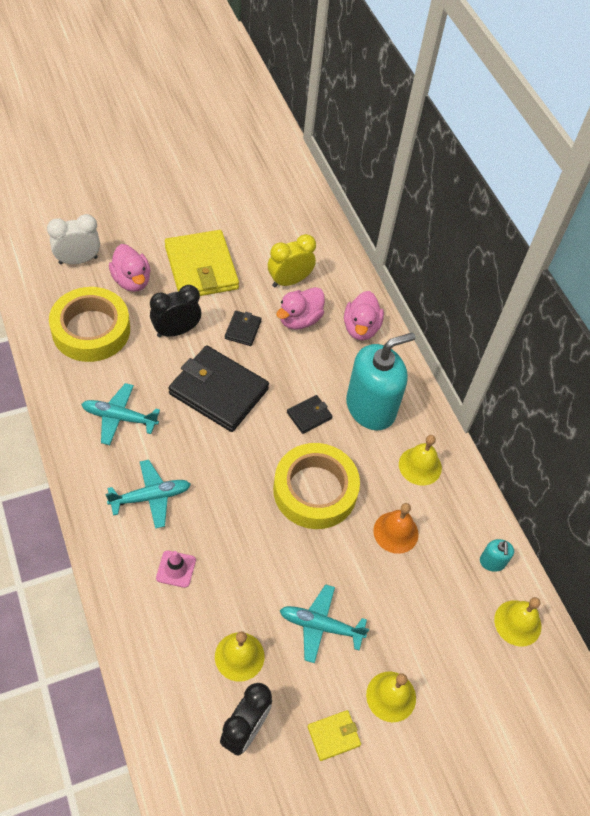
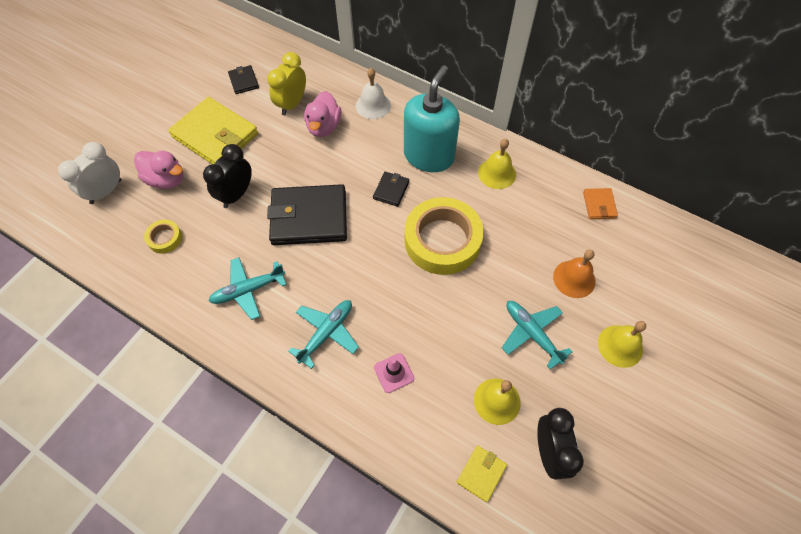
camera: 30 degrees left, 5 degrees up
yellow tape [49,287,130,362] -> yellow tape [144,220,182,254], size x0.44
black wallet [225,311,262,346] -> black wallet moved to [228,65,259,94]
turquoise plane [280,584,369,663] -> turquoise plane turned 75 degrees clockwise [502,301,573,370]
yellow wallet [308,710,361,761] -> yellow wallet moved to [457,445,507,502]
pink duck [344,291,384,340] -> white bell [356,68,391,119]
orange bell [373,503,419,554] -> orange bell moved to [553,250,596,298]
turquoise soap dispenser [480,539,514,572] -> orange wallet [583,188,618,219]
yellow bell [494,597,541,647] -> none

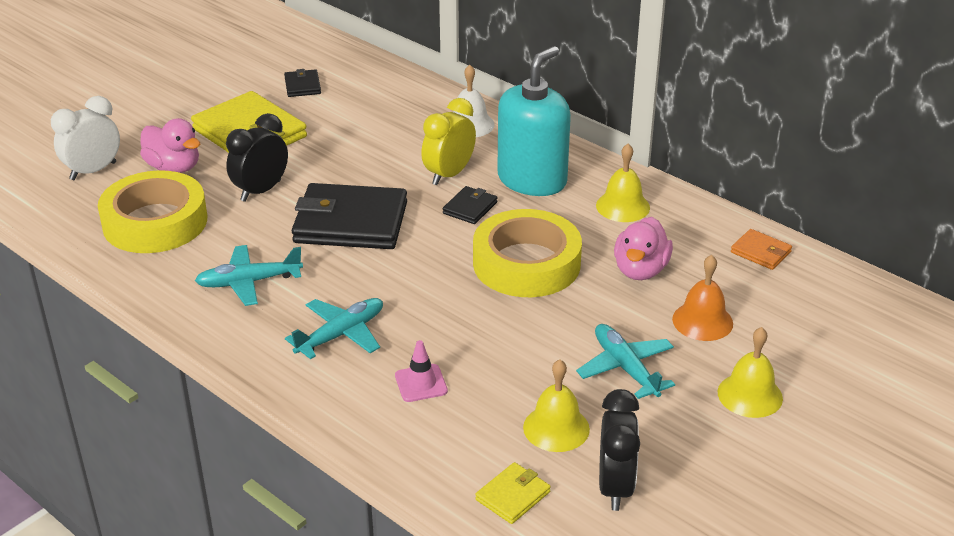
camera: 10 degrees right, 25 degrees down
yellow tape [144,220,182,254] -> yellow tape [98,170,207,253], size x2.26
yellow clock [267,52,306,116] -> yellow clock moved to [421,98,476,185]
pink duck [304,91,341,137] -> pink duck moved to [614,217,673,280]
orange wallet [583,188,618,219] -> orange wallet turned 60 degrees counterclockwise [731,229,792,270]

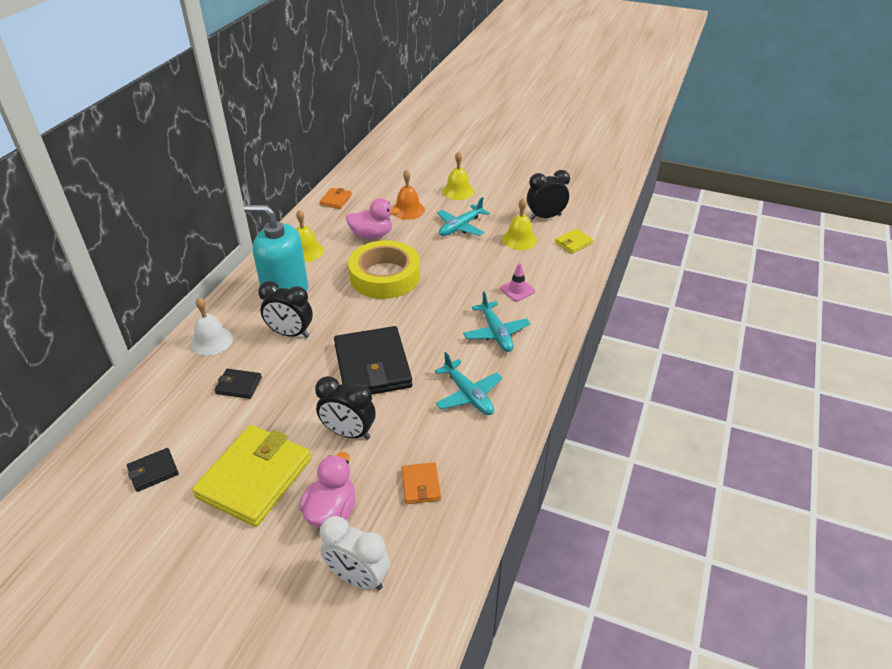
camera: 110 degrees left, 5 degrees up
yellow tape [98,170,207,253] -> orange wallet [402,462,441,504]
turquoise plane [285,298,383,359] -> turquoise plane turned 135 degrees counterclockwise [463,292,530,352]
yellow clock [421,98,476,185] -> black clock [258,281,313,338]
black wallet [443,186,498,224] -> black wallet moved to [214,369,262,399]
yellow wallet [475,462,551,524] -> yellow wallet turned 60 degrees counterclockwise [555,229,594,254]

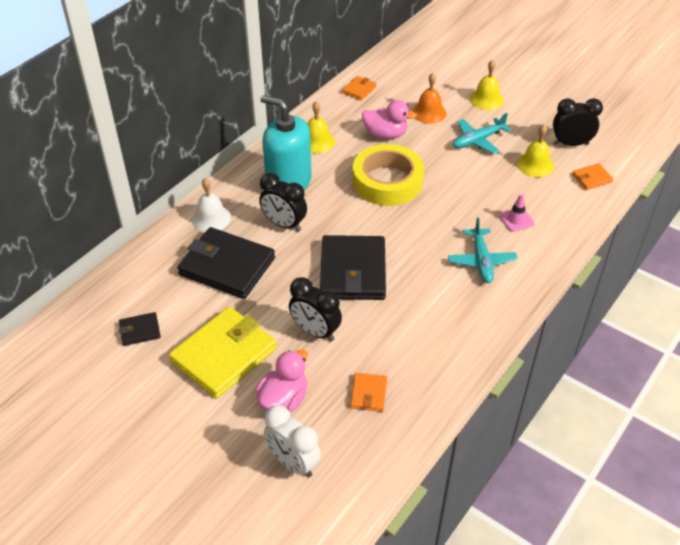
camera: 15 degrees right, 5 degrees up
black wallet [214,369,262,399] -> black wallet [177,227,275,299], size x2.19
turquoise plane [435,352,502,415] -> none
yellow wallet [555,229,594,254] -> orange wallet [572,163,613,190]

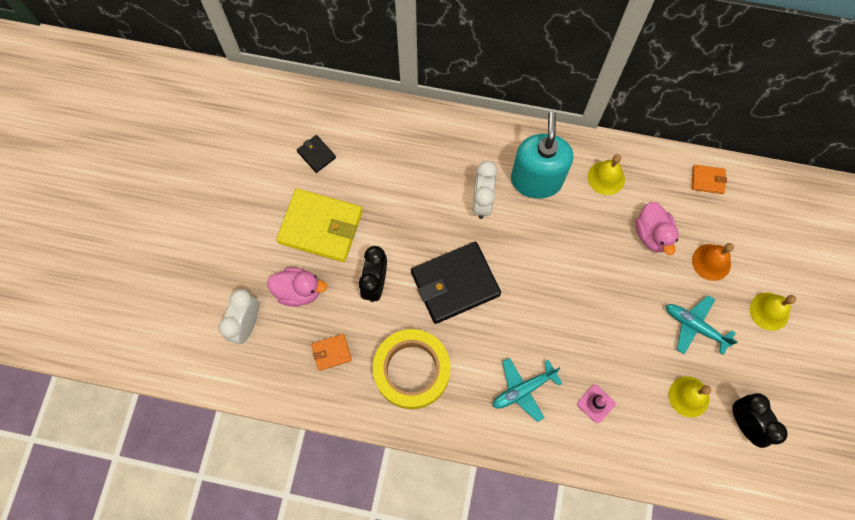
camera: 65 degrees right, 25 degrees up
black wallet [177,227,275,299] -> none
white bell [192,178,231,232] -> none
black clock [259,173,307,232] -> white clock [473,161,497,219]
yellow tape [352,144,424,206] -> yellow tape moved to [373,329,451,409]
orange wallet [572,163,613,190] -> none

